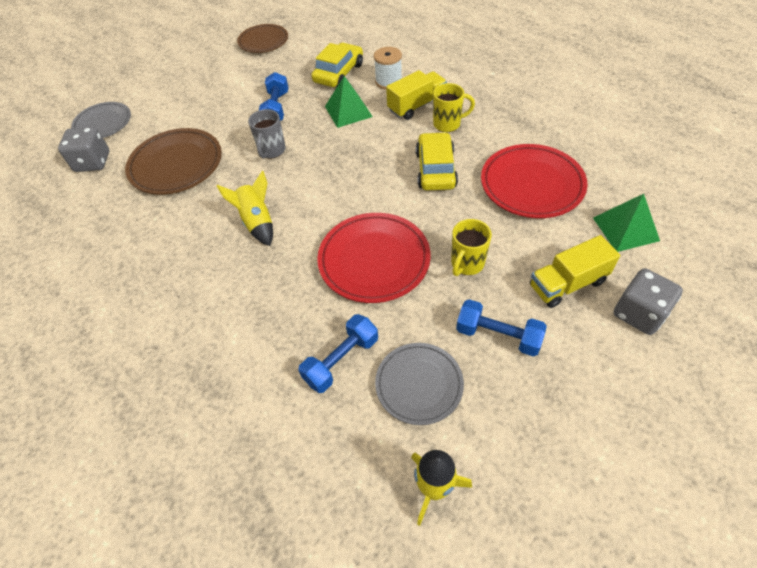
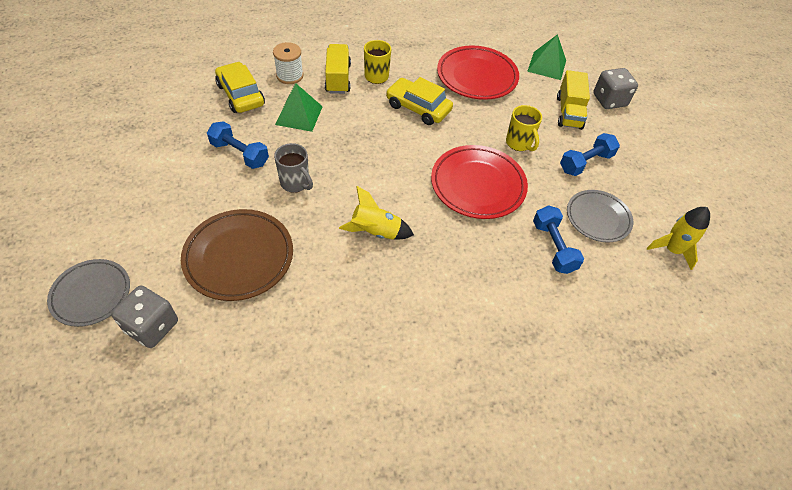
camera: 65 degrees left, 0 degrees up
brown plate [237,24,288,53] -> none

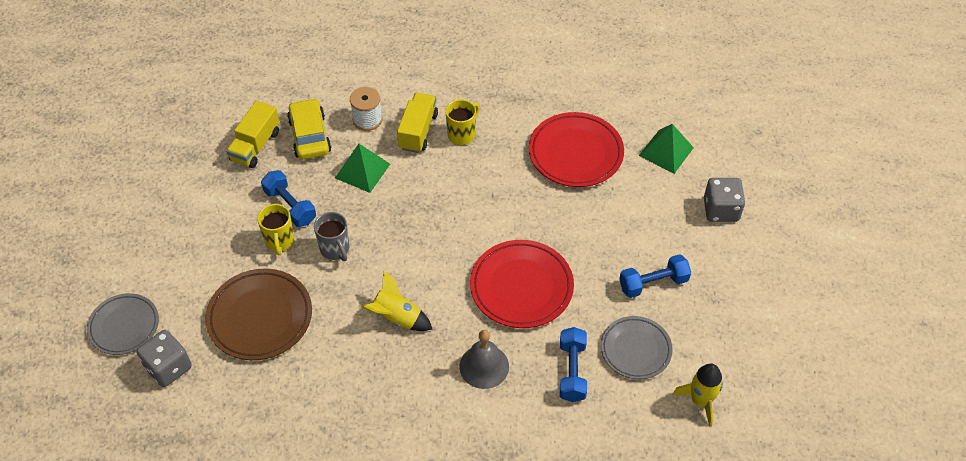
camera: 20 degrees right, 0 degrees up
yellow car [386,77,453,125] -> none
yellow mug [506,105,542,151] -> yellow mug moved to [257,204,294,255]
yellow truck [557,70,590,130] -> yellow truck moved to [226,101,280,168]
none -> grey bell [459,330,509,389]

